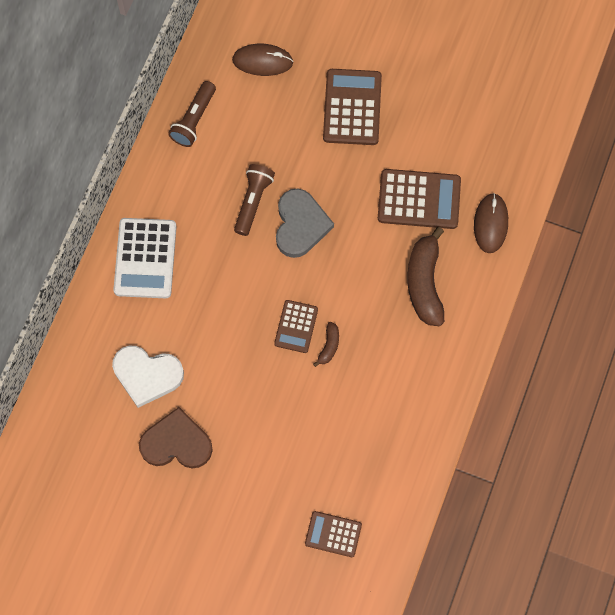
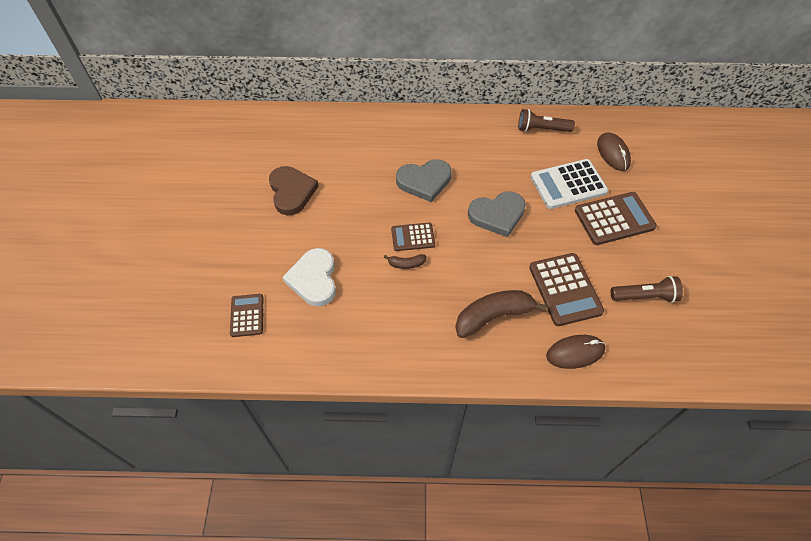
camera: 70 degrees right, 15 degrees down
white heart [112,346,184,408] -> white heart moved to [282,248,336,307]
white calculator [113,218,177,298] -> white calculator moved to [531,159,608,209]
brown flashlight [234,164,275,236] -> brown flashlight moved to [611,276,683,303]
none -> grey heart [396,159,452,202]

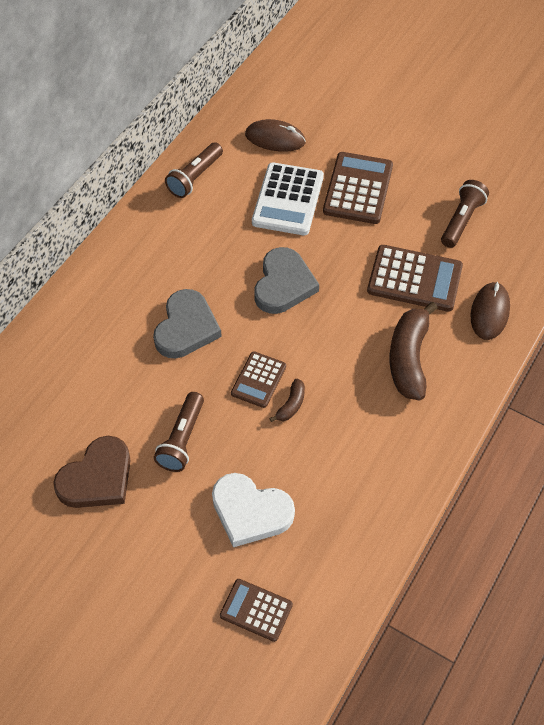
camera: 60 degrees left, 0 degrees up
brown heart [269,166,319,215] -> brown heart turned 120 degrees clockwise [53,436,130,508]
none -> brown flashlight [154,392,204,472]

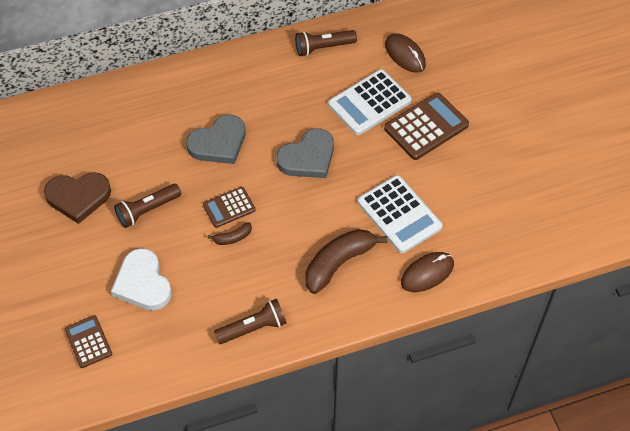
camera: 40 degrees right, 0 degrees up
brown calculator [367,245,463,312] -> white calculator [358,175,443,253]
brown flashlight [441,180,489,248] -> brown flashlight moved to [214,299,287,344]

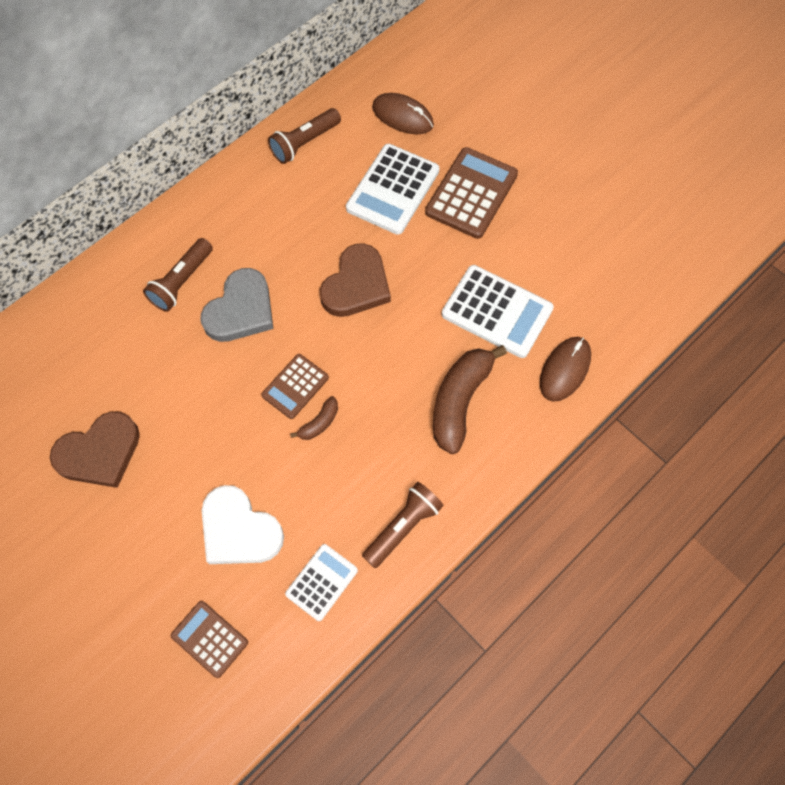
camera: 25 degrees left, 10 degrees up
brown flashlight [114,184,181,228] -> brown flashlight moved to [143,238,213,312]
grey heart [276,128,334,178] -> brown heart [320,243,391,317]
none -> white calculator [285,544,358,621]

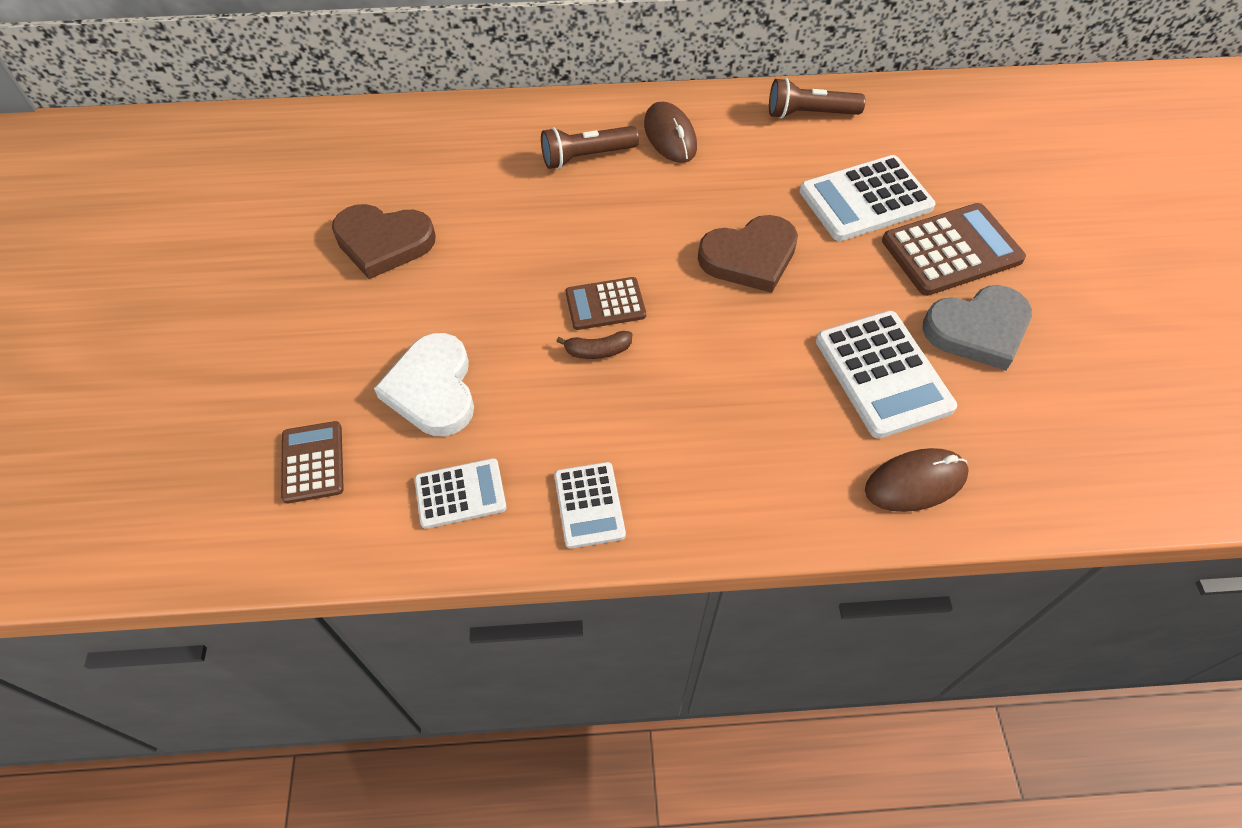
camera: 40 degrees right, 10 degrees down
grey heart [201,268,273,342] -> grey heart moved to [922,285,1032,371]
brown flashlight [362,482,444,568] -> white calculator [554,462,626,549]
brown mouse [372,93,434,134] -> brown mouse moved to [644,102,697,163]
brown banana [433,345,507,454] -> none

